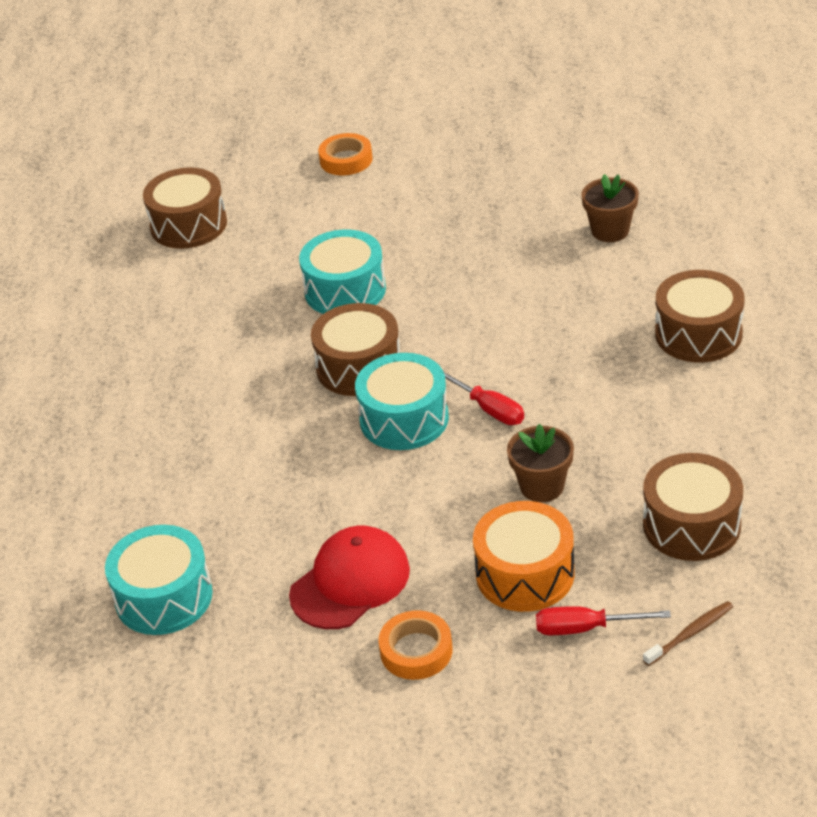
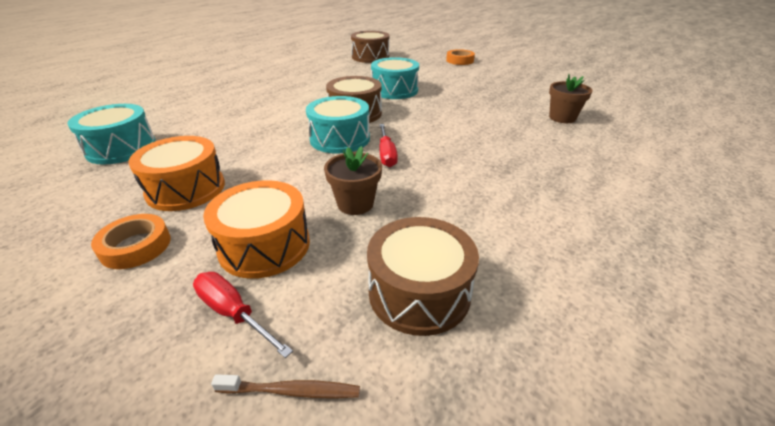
camera: 35 degrees right, 5 degrees down
red cap [289,526,410,629] -> orange drum [128,136,225,211]
brown drum [655,270,745,362] -> none

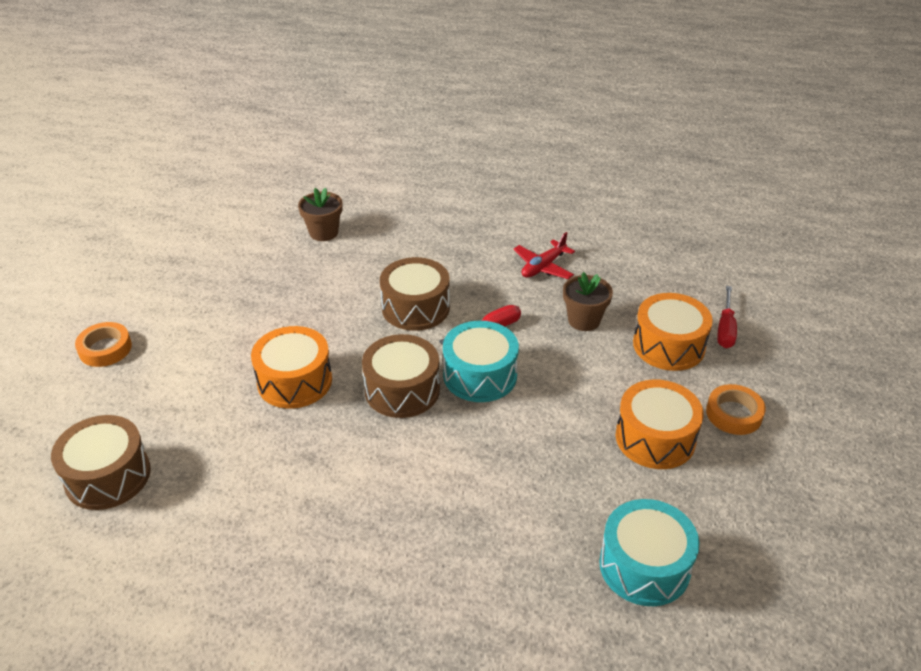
camera: 115 degrees left, 5 degrees up
brown toothbrush [211,374,360,399] -> none
brown drum [367,217,479,336] -> brown drum moved to [380,257,450,331]
turquoise drum [371,57,419,99] -> orange drum [251,326,332,409]
none -> red plane [513,232,575,279]

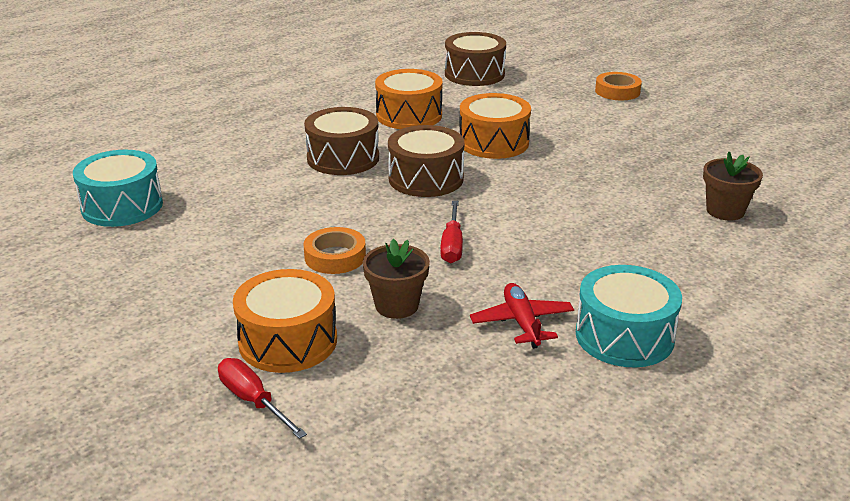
camera: 125 degrees right, 10 degrees down
brown drum [380,257,450,331] -> brown drum moved to [304,107,379,175]
turquoise drum [443,321,519,402] -> turquoise drum moved to [576,265,682,368]
orange drum [616,380,704,469] -> orange drum moved to [375,69,443,129]
orange tape [706,384,766,435] -> orange tape moved to [304,227,366,274]

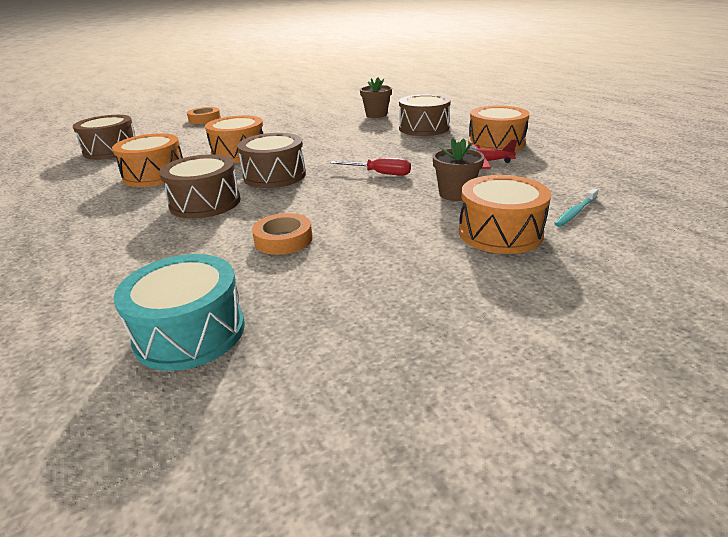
camera: 75 degrees left, 0 degrees up
red screwdriver [218,358,307,439] -> none
orange tape [304,227,366,274] -> orange tape moved to [252,213,312,255]
turquoise drum [576,265,682,368] -> orange drum [468,105,530,151]
none -> brown drum [399,94,451,136]
none -> turquoise toothbrush [555,188,598,227]

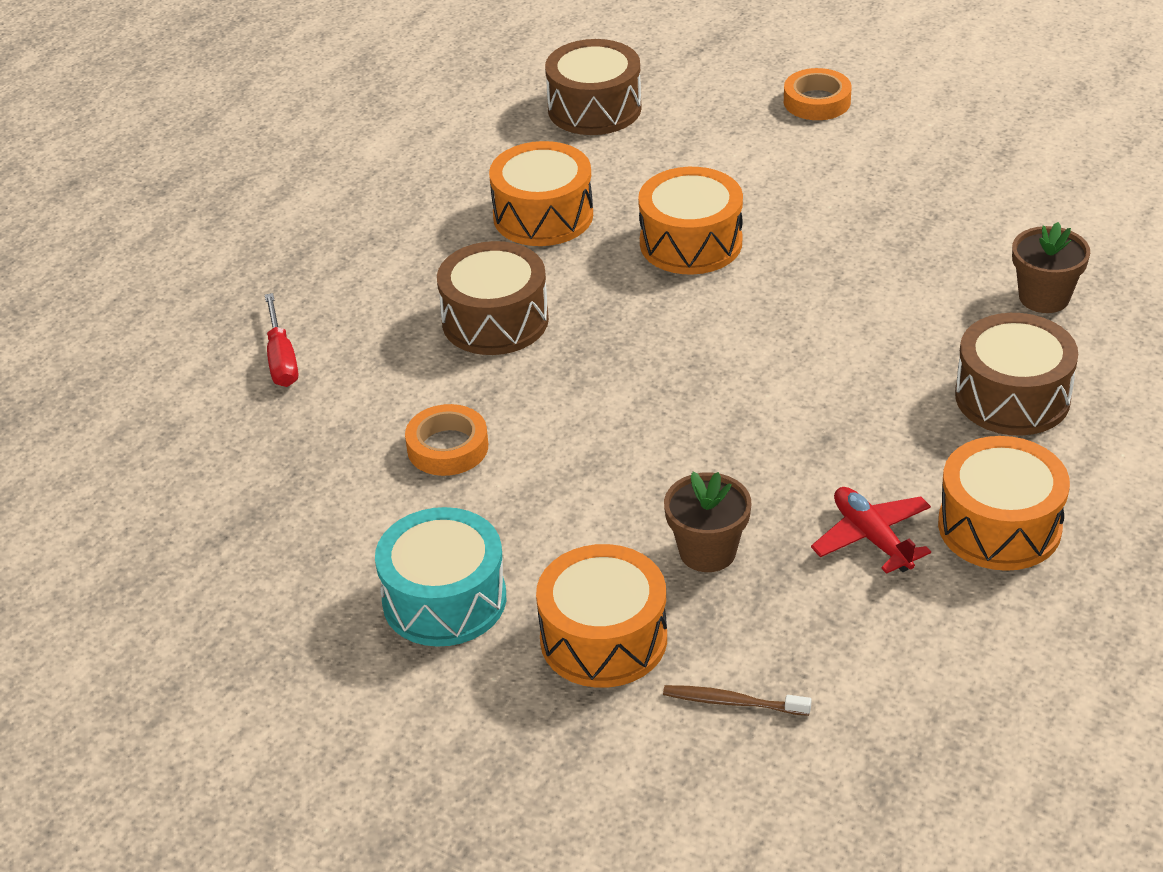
camera: 60 degrees right, 10 degrees up
turquoise drum [114,254,245,371] -> turquoise drum moved to [375,507,506,647]
brown drum [237,133,306,188] -> none
red screwdriver [331,158,411,176] -> red screwdriver moved to [265,293,298,387]
turquoise toothbrush [555,188,598,227] -> brown toothbrush [663,685,812,716]

